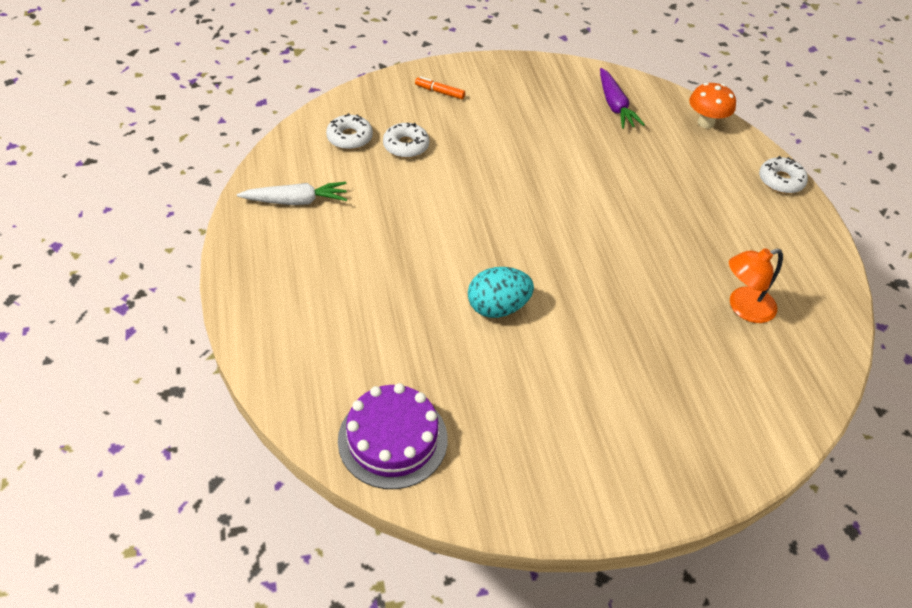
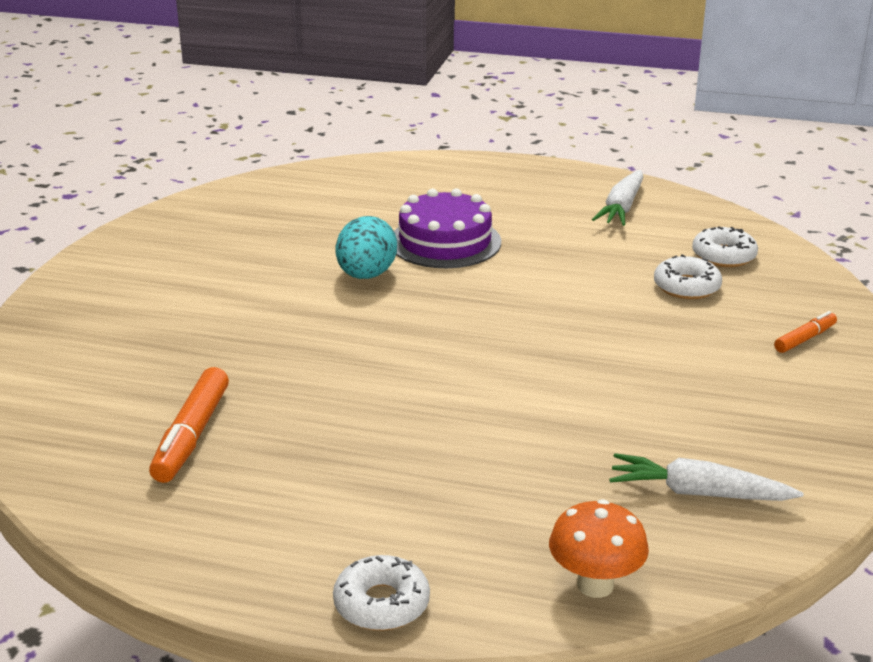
camera: 120 degrees right, 20 degrees down
purple cake [338,383,448,489] -> purple cake moved to [394,188,501,268]
purple carrot [600,68,645,129] -> white carrot [609,453,804,501]
orange lamp [729,248,783,323] -> orange marker [149,367,229,483]

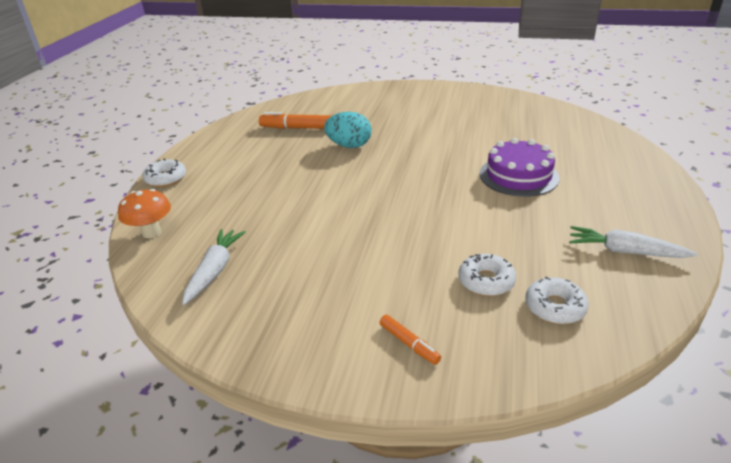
camera: 90 degrees right, 5 degrees up
turquoise egg [336,216,397,279] -> turquoise egg moved to [324,112,371,148]

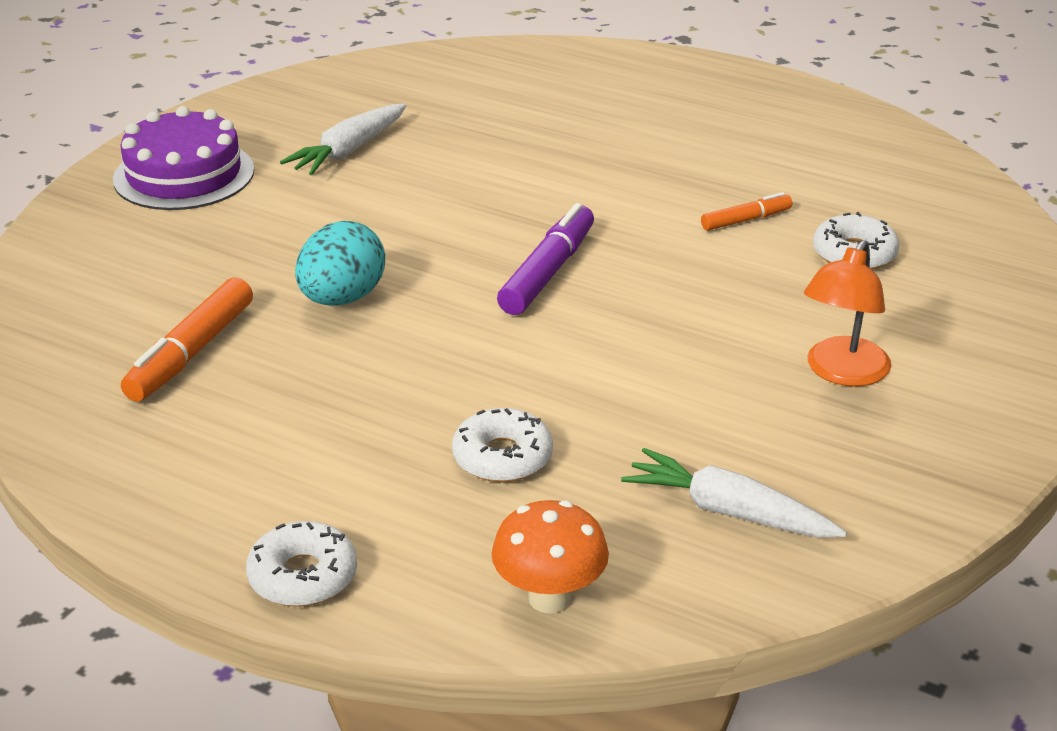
camera: 75 degrees left, 0 degrees up
orange marker [379,315,441,365] -> orange marker moved to [701,192,792,231]
purple cake [479,138,559,197] -> purple cake moved to [113,106,254,210]
white donut [525,276,589,324] -> white donut moved to [452,408,553,482]
white carrot [569,226,698,258] -> white carrot moved to [280,103,407,175]
none -> purple marker [497,203,594,315]
none -> orange lamp [804,240,891,387]

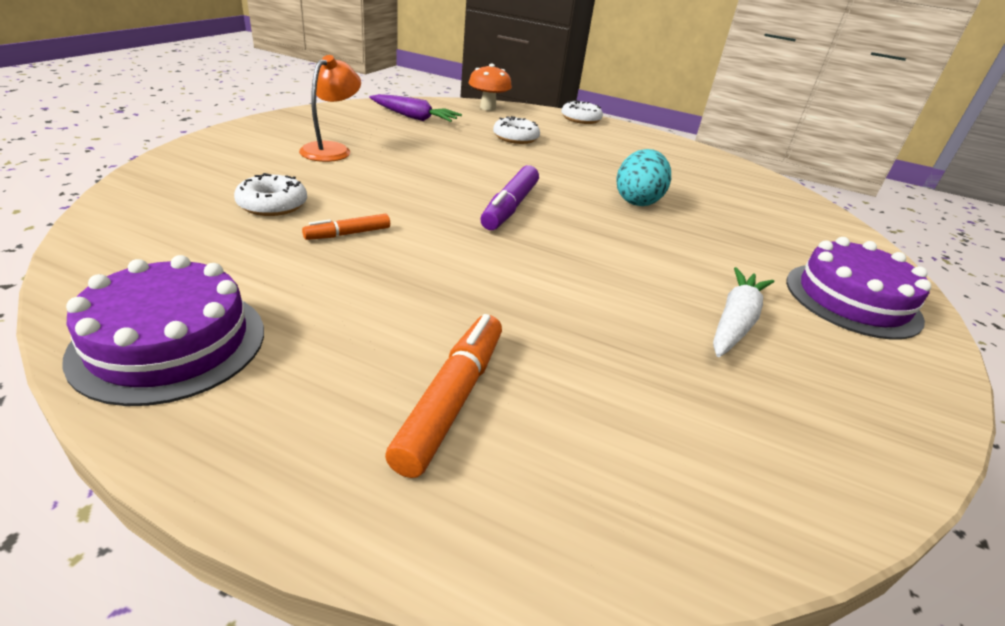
camera: 170 degrees right, 0 degrees up
orange marker [121,278,253,402] -> orange marker moved to [385,314,502,478]
white carrot [621,448,847,538] -> purple carrot [369,94,462,122]
none -> purple cake [62,255,264,406]

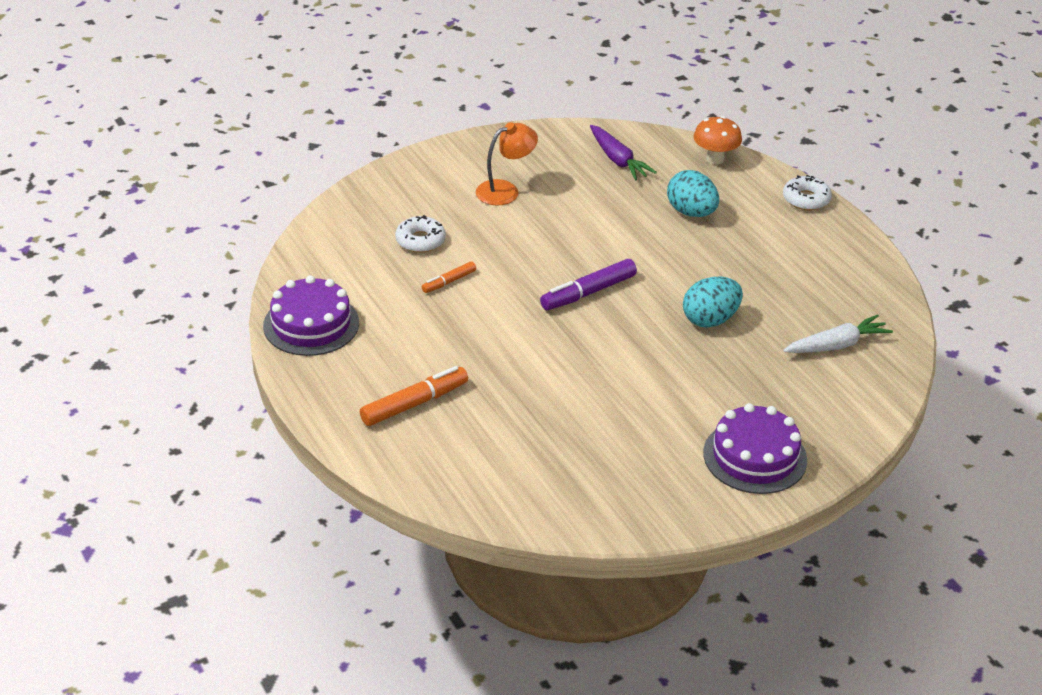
camera: 40 degrees right, 5 degrees up
orange marker [302,214,390,240] -> orange marker turned 45 degrees counterclockwise [422,261,476,293]
white donut [493,116,540,144] -> turquoise egg [667,170,719,217]
white carrot [713,267,774,357] -> white carrot moved to [783,314,893,353]

